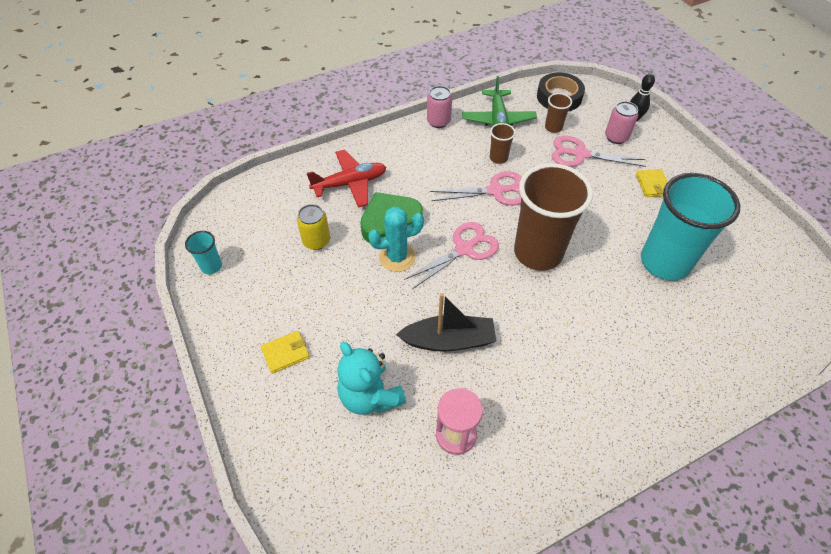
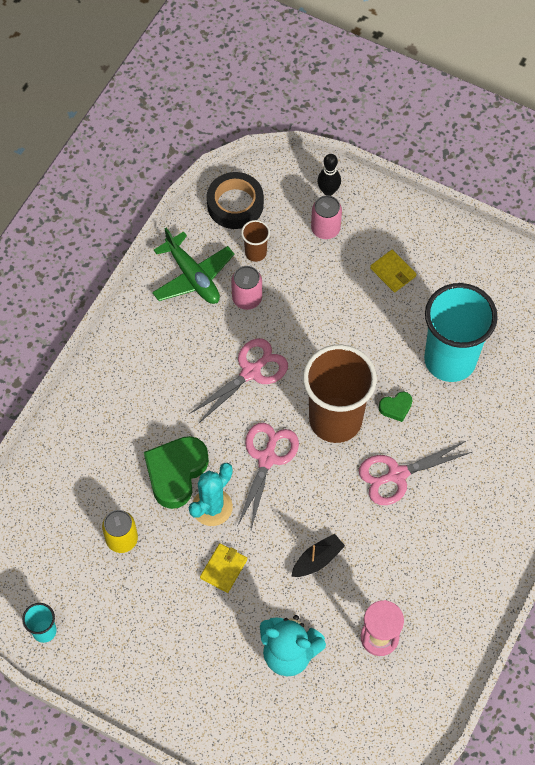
camera: 35 degrees left, 10 degrees up
yellow wallet [261,331,310,374] -> yellow wallet moved to [200,543,247,593]
red plane [307,149,387,207] -> none
black boat [396,293,496,351] -> black boat [291,534,345,577], size x0.63
pink can [427,86,452,128] -> pink can moved to [231,266,262,310]
brown cup [490,123,516,164] -> none
pink scissors [552,136,646,167] -> pink scissors moved to [359,441,472,505]
none -> green heart [379,392,413,422]

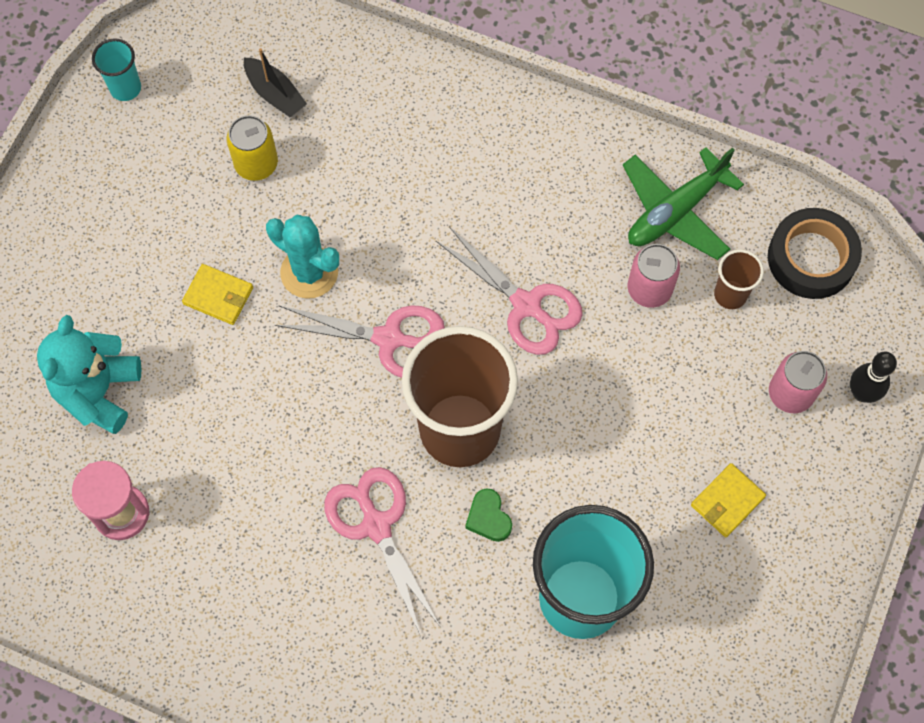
camera: 85 degrees right, 5 degrees up
green heart [144,436,209,509] -> none
black boat [291,534,345,577] -> black boat moved to [244,48,307,117]

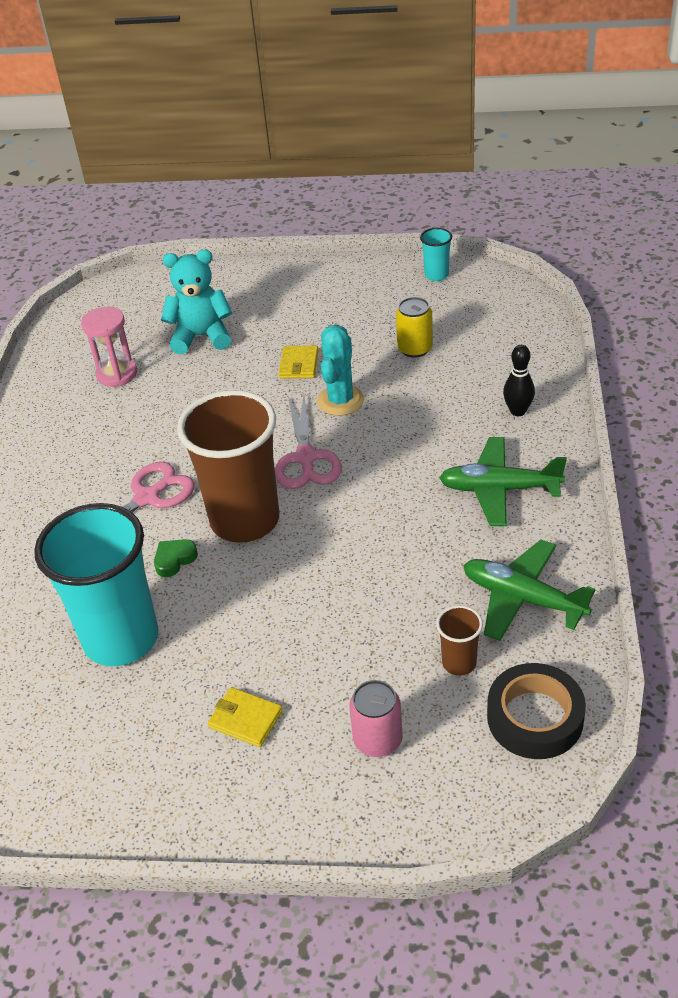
camera: 75 degrees right, 25 degrees down
black boat [244,48,307,117] -> none
pink scissors [436,227,582,355] -> none
pink can [628,244,680,308] -> none
black bowling pin [850,352,897,403] -> black bowling pin moved to [503,345,535,416]
none -> green plane [439,437,567,526]

